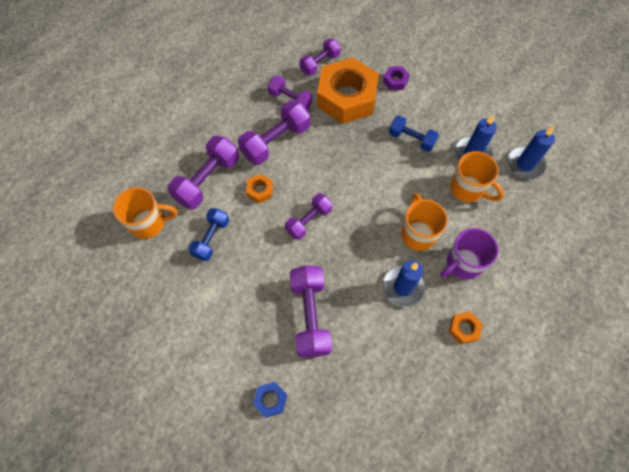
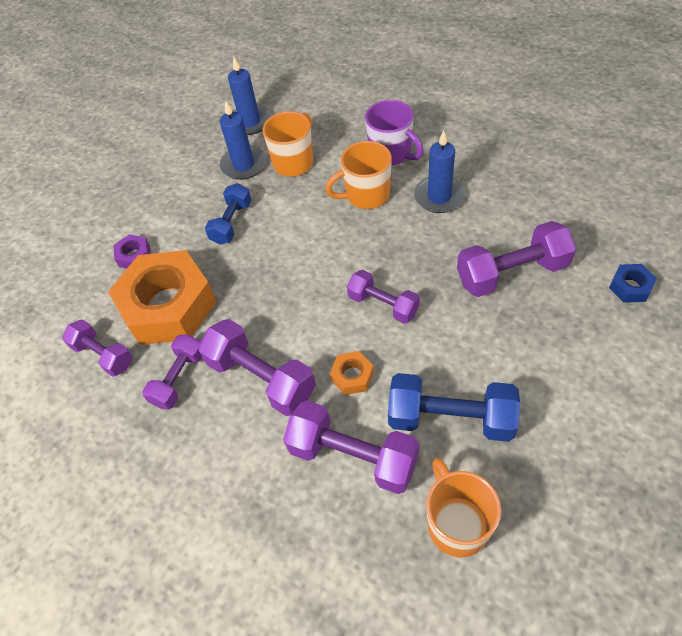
camera: 95 degrees left, 10 degrees down
blue dumbbell [189,208,229,261] -> blue dumbbell [388,373,520,442], size x1.56
orange nut [449,312,483,344] -> none

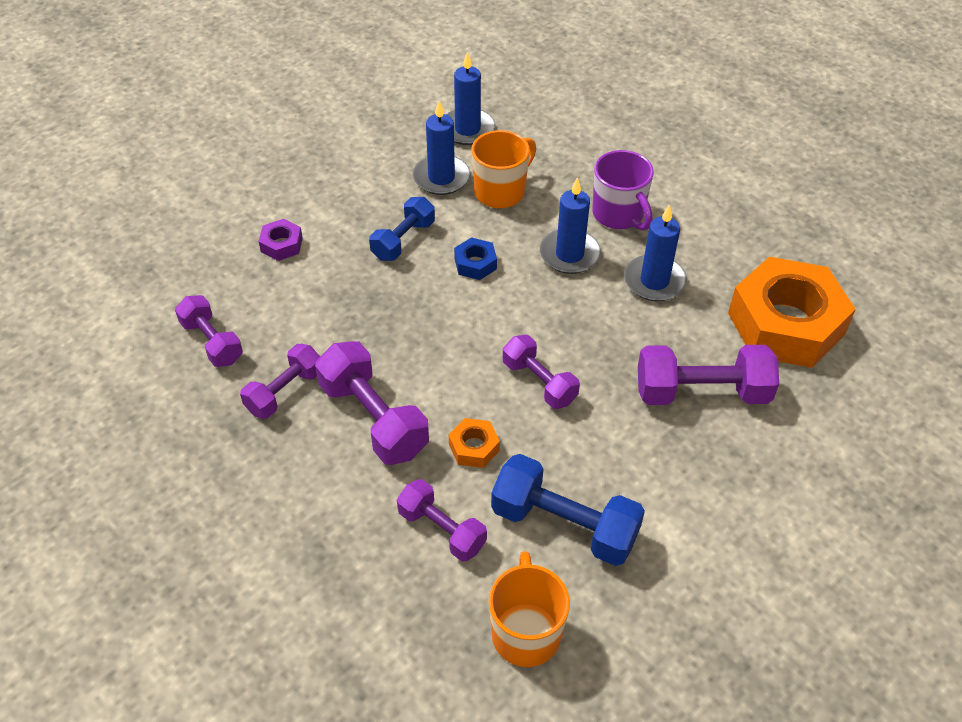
camera: 10 degrees right, 5 degrees down
orange nut [108,250,217,345] -> orange nut moved to [728,256,856,368]
purple dumbbell [283,400,419,494] -> purple dumbbell [397,479,487,561], size x0.64
orange mug [325,141,392,209] -> blue candle [540,177,601,274]
blue nut [609,264,657,303] -> blue nut moved to [454,237,497,280]

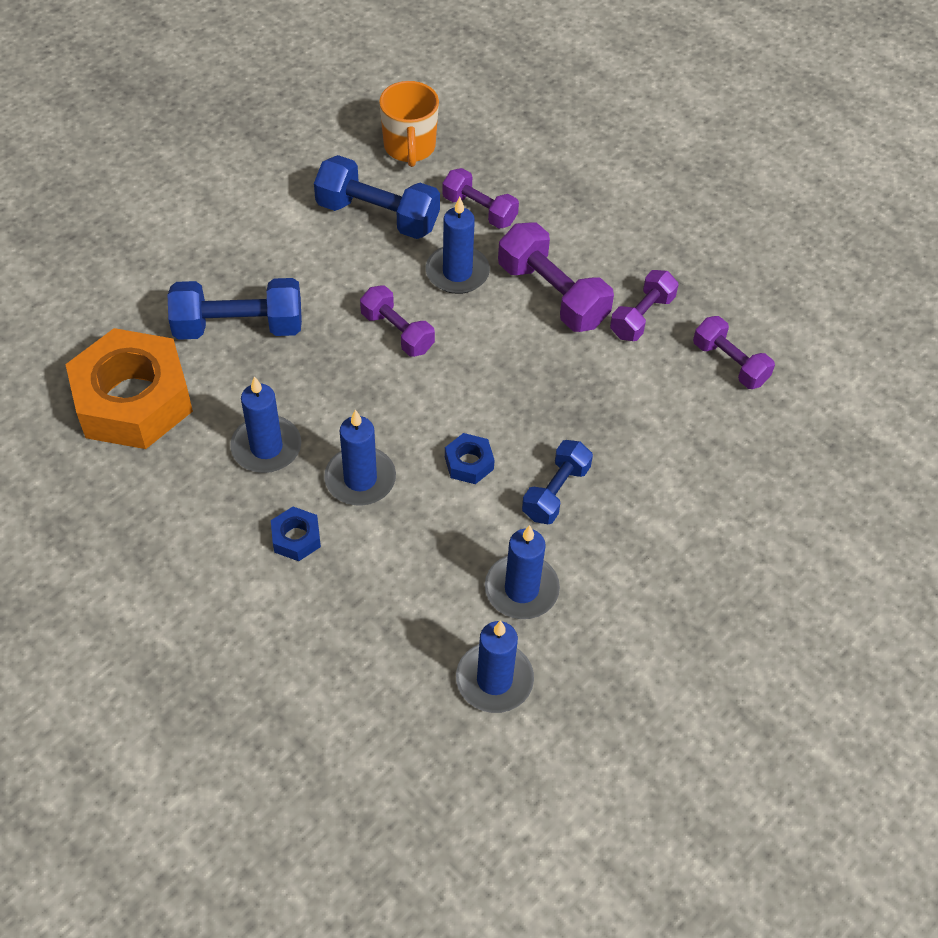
camera: 175 degrees right, 5 degrees up
purple nut [259,219,303,261] -> none
orange nut [449,418,500,468] -> blue candle [426,197,490,294]
orange mug [471,130,536,208] -> none
purple mug [593,150,654,231] -> blue nut [271,507,321,561]
purple dumbbell [638,345,779,405] -> blue dumbbell [168,278,302,340]

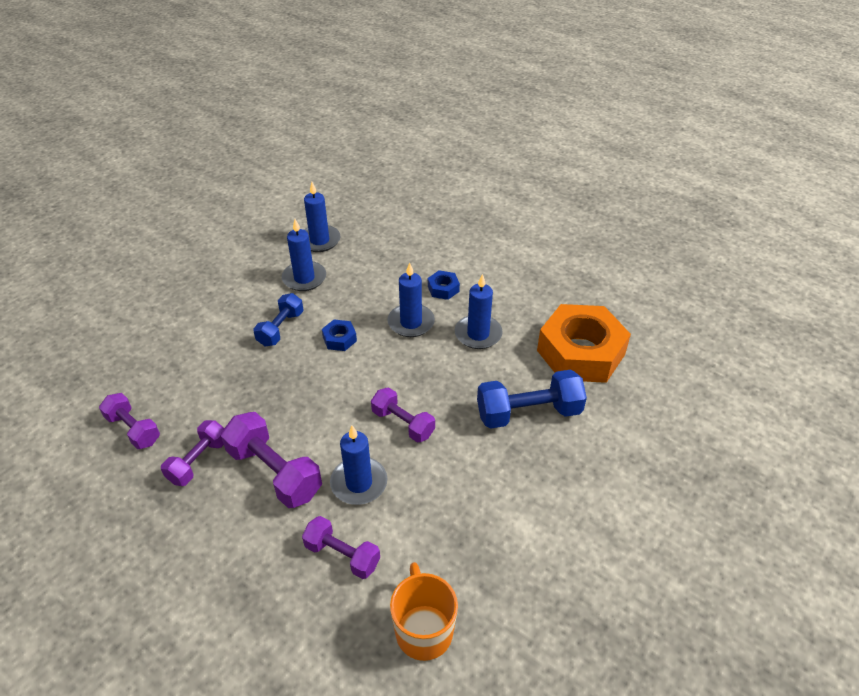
camera: 175 degrees right, 10 degrees down
blue dumbbell [314,155,440,239] -> none

